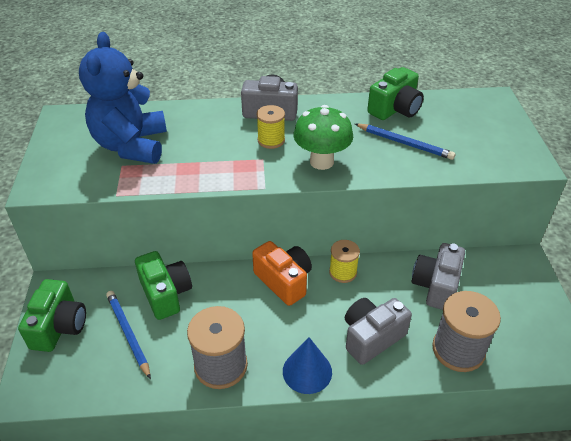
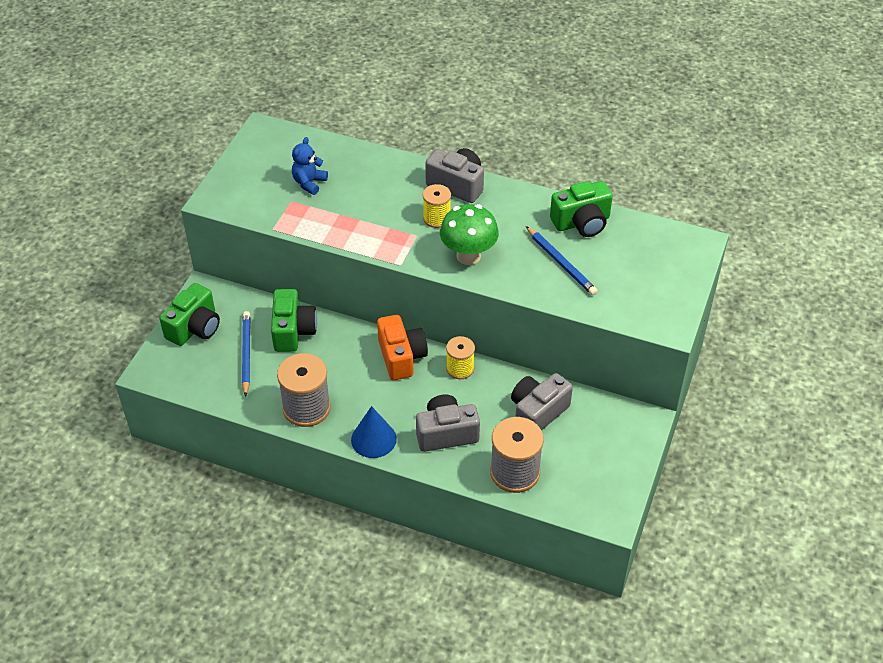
camera: 25 degrees right, 5 degrees up
blue teddy bear [79,32,167,164] -> blue teddy bear [292,137,328,195], size x0.46

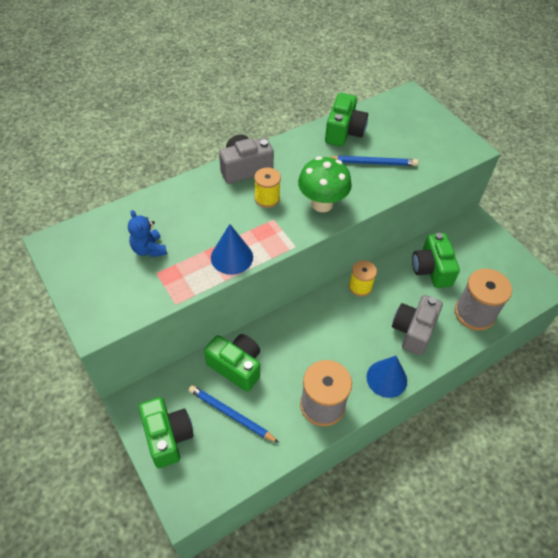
camera: 55 degrees left, 5 degrees up
orange camera [377,315,428,380] -> none
grey camera [511,373,573,431] -> green camera [412,233,460,288]
none -> blue cone [211,224,253,275]

